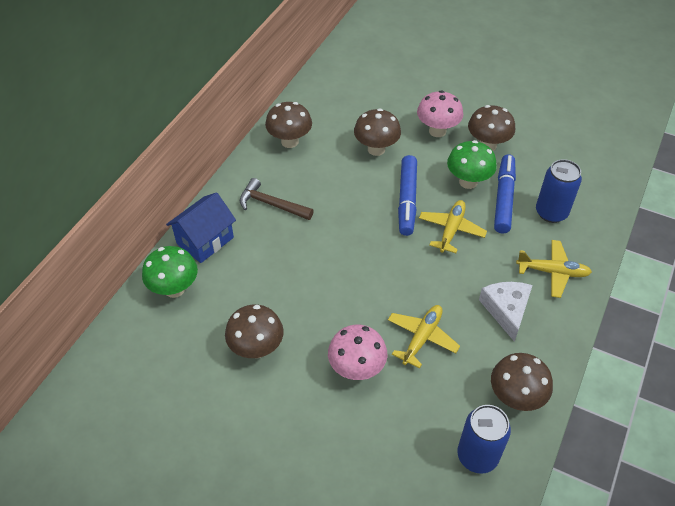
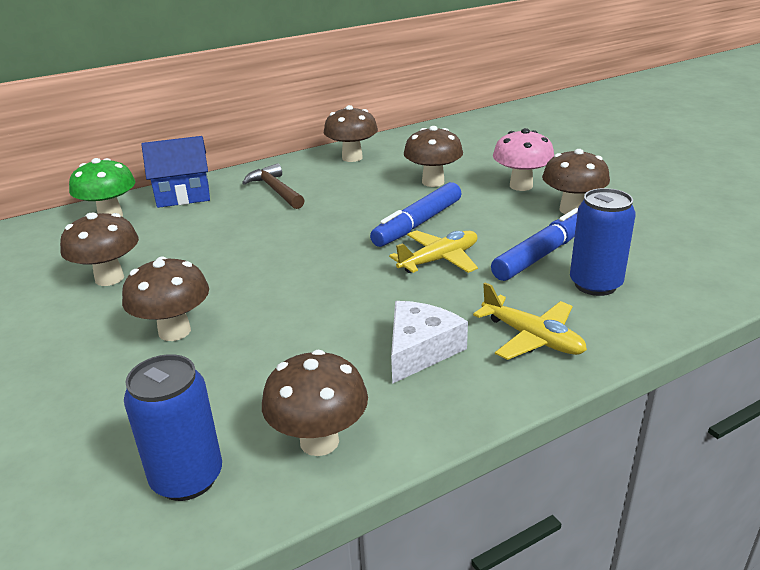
camera: 35 degrees right, 20 degrees down
pink mushroom [328,325,387,380] -> brown mushroom [122,257,209,341]
yellow plane [388,305,460,369] -> none
green mushroom [447,140,497,189] -> none

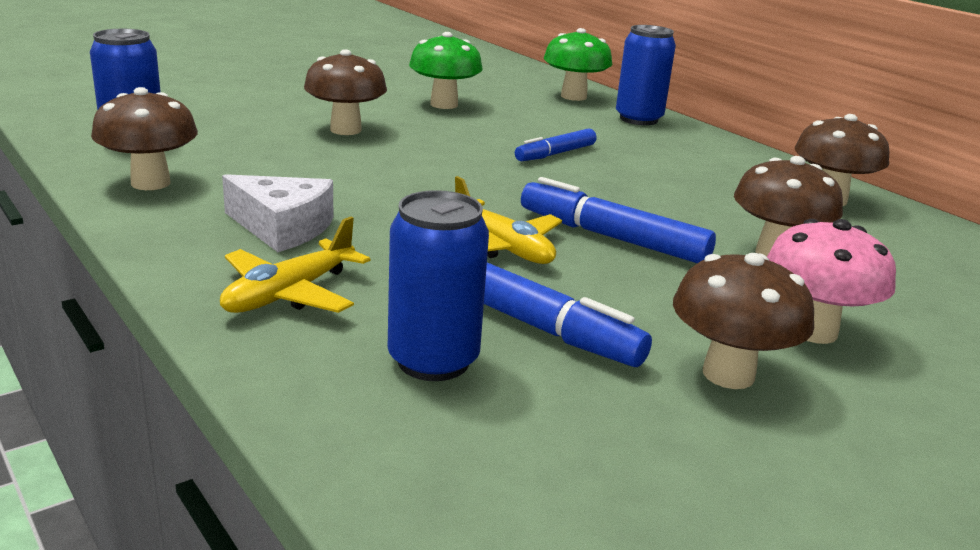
camera: 80 degrees right, 5 degrees down
brown mushroom [60,212,139,286] -> green mushroom [409,32,483,109]
blue house [141,136,210,208] -> blue can [616,25,676,125]
brown hammer [242,163,305,209] -> none
none -> blue marker [515,128,596,161]

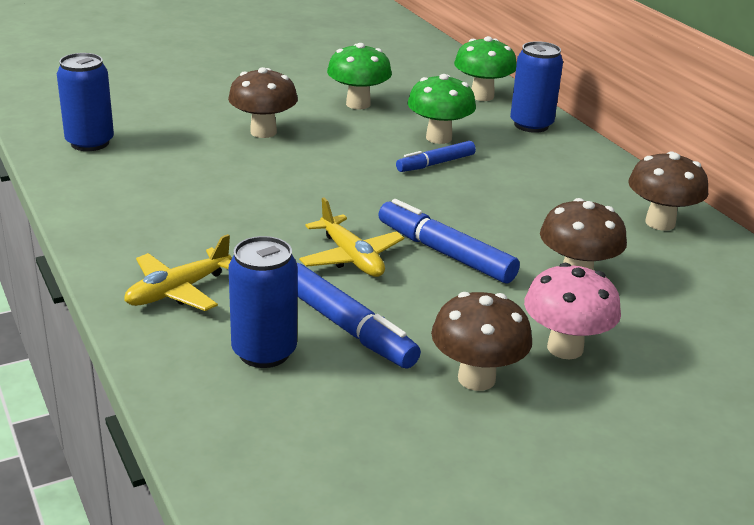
camera: 10 degrees right, 5 degrees up
brown mushroom [91,87,198,190] -> none
white cheese [222,174,333,252] -> none
none -> green mushroom [408,74,476,144]

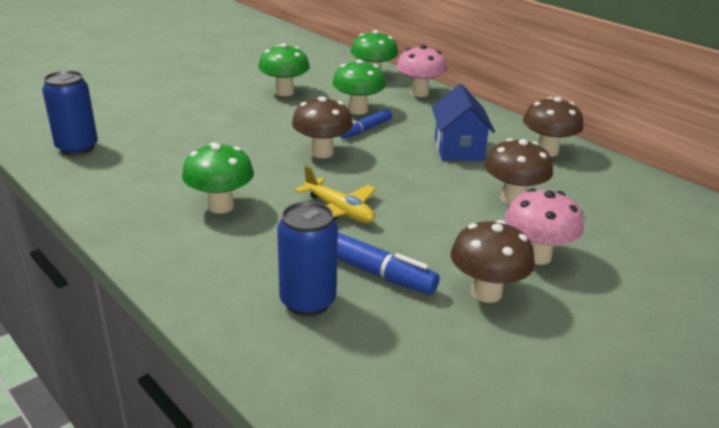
camera: 15 degrees left, 0 degrees up
yellow plane [124,234,232,311] -> none
brown mushroom [228,67,298,138] -> brown mushroom moved to [292,96,353,158]
blue marker [378,199,520,283] -> none
blue can [510,41,563,133] -> pink mushroom [396,45,447,97]
none -> green mushroom [182,142,254,213]
none -> blue house [432,84,495,161]

